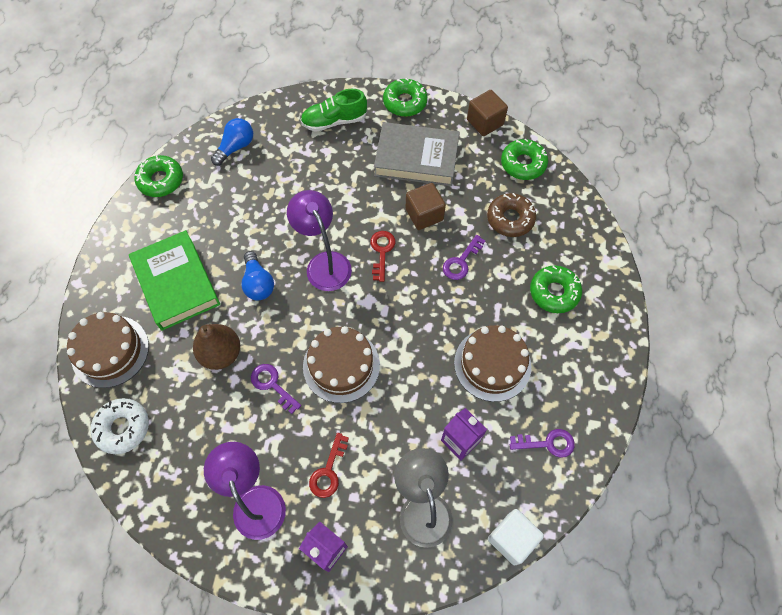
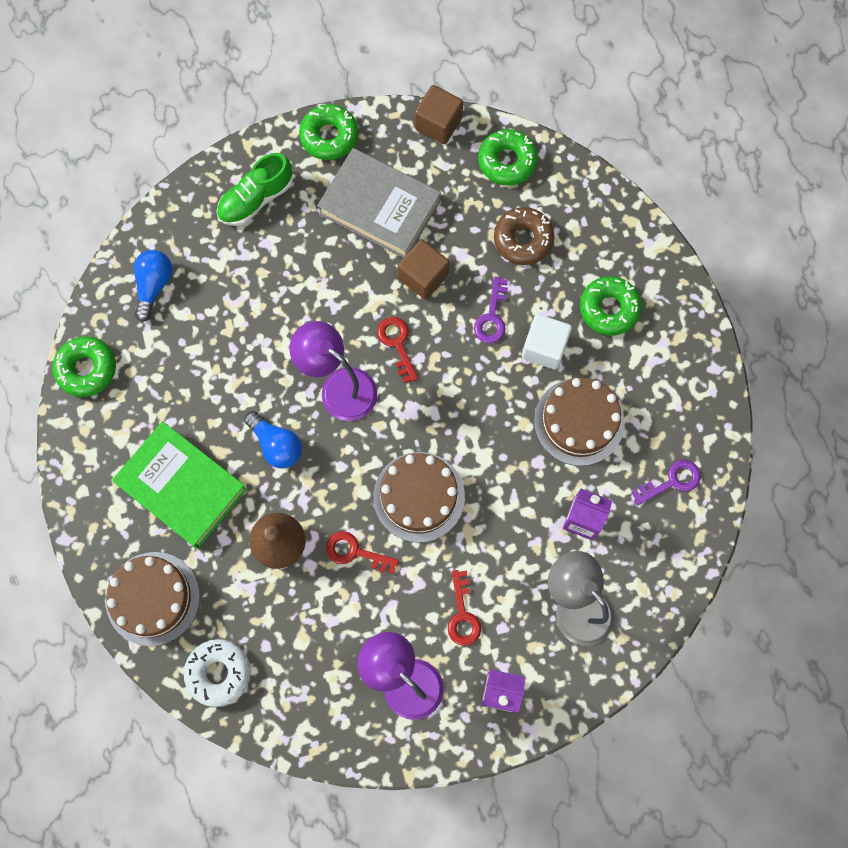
camera: 25 degrees left, 10 degrees up
purple key [251,364,301,414] -> red key [326,531,399,574]
grey book [374,122,460,186] -> grey book turned 45 degrees clockwise [317,148,441,258]
white cube [488,509,544,565] -> white cube moved to [522,314,572,370]

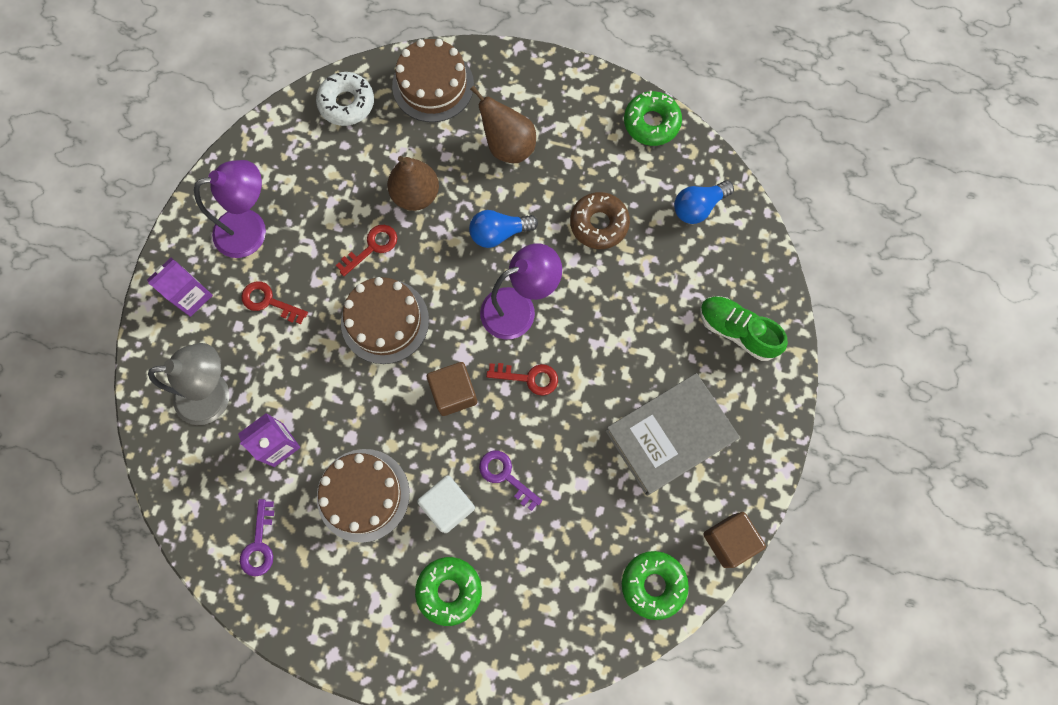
camera: 120 degrees right, 0 degrees up
green book [112,421,247,549] -> brown pear [470,86,536,163]
blue light bulb [133,250,173,322] -> blue light bulb turned 105 degrees clockwise [674,180,734,224]
green shoe [216,153,293,226] -> green shoe turned 45 degrees counterclockwise [700,296,788,361]
green donut [299,104,358,160] -> none
brown cube [398,240,450,300] -> brown cube moved to [427,362,478,416]
brown donut [494,207,555,265] -> brown donut moved to [570,192,630,249]

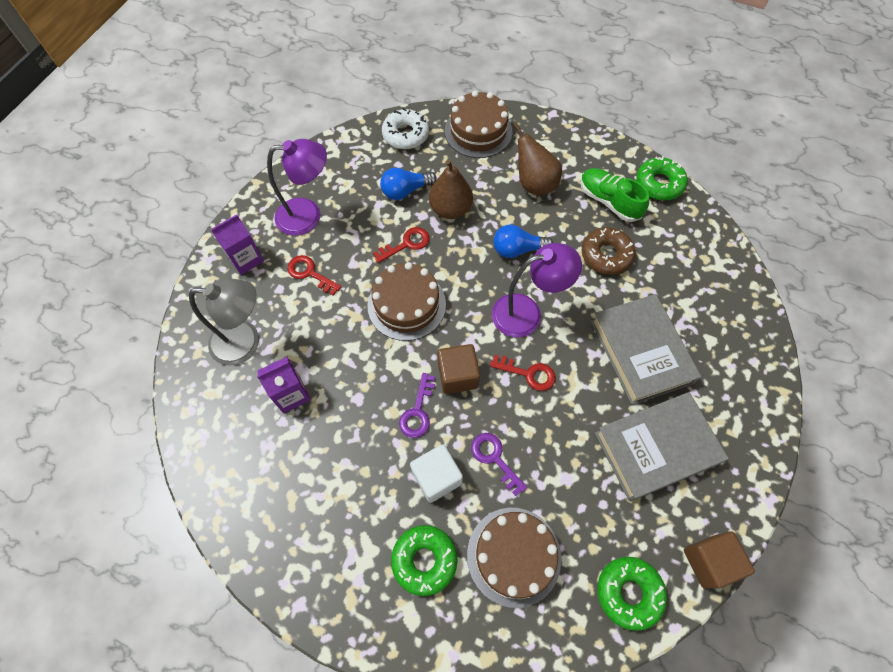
camera: 10 degrees right, 10 degrees down
purple key [240,499,274,576] -> purple key moved to [399,373,435,438]
brown cake [317,449,410,543] -> brown cake moved to [467,508,561,608]
blue light bulb [674,180,734,224] -> blue light bulb moved to [380,168,437,200]
green shoe [700,296,788,361] -> green shoe moved to [581,168,649,222]
none -> grey book [591,294,701,405]

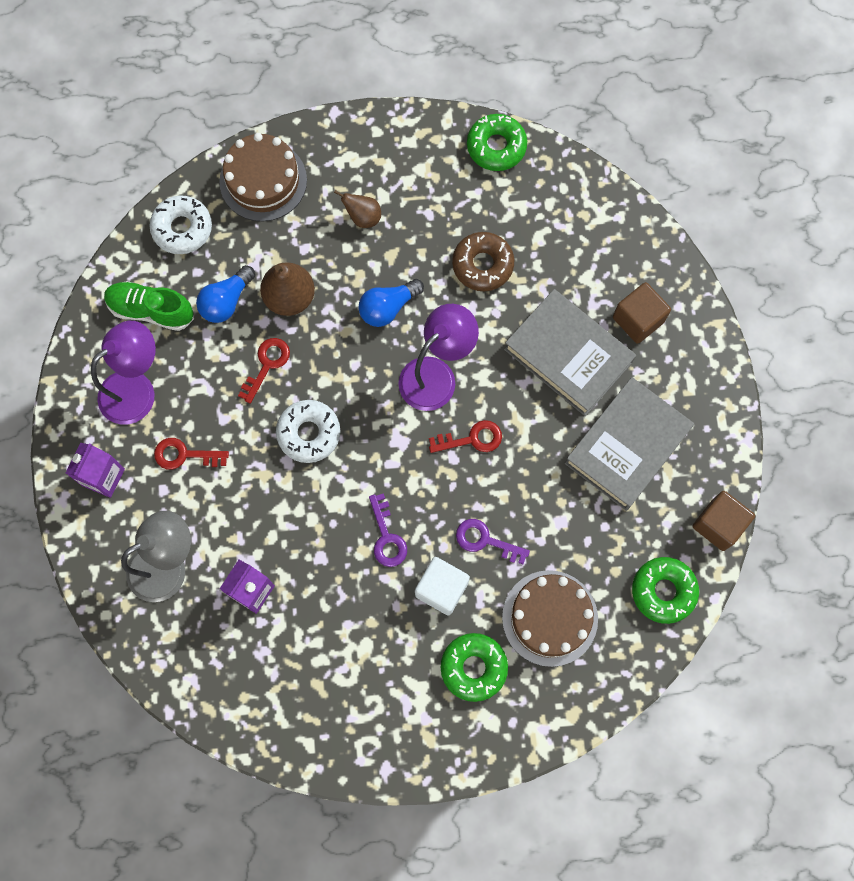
camera: 30 degrees left, 10 degrees up
brown cake [367,262,446,341] -> white donut [276,400,340,463]
brown cube [437,344,480,394] -> brown cube moved to [613,282,671,344]
brown pear [513,123,562,196] -> brown pear [334,190,381,228], size x0.60
green shoe [581,168,649,222] -> green shoe moved to [104,281,194,331]

